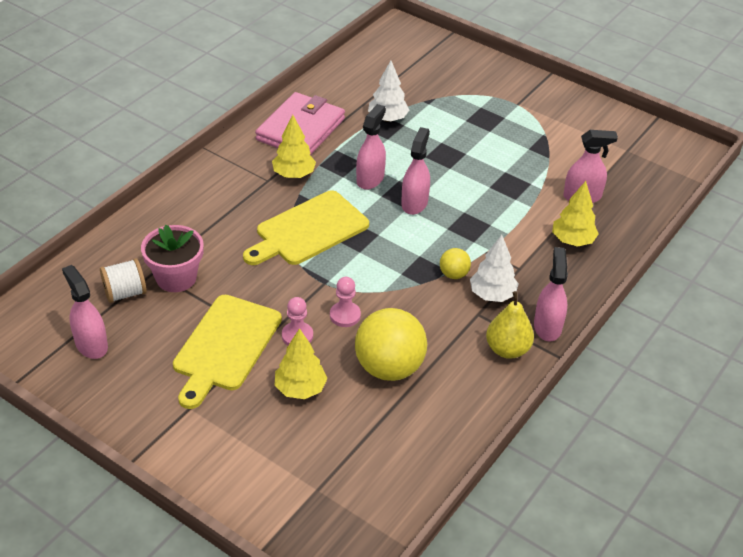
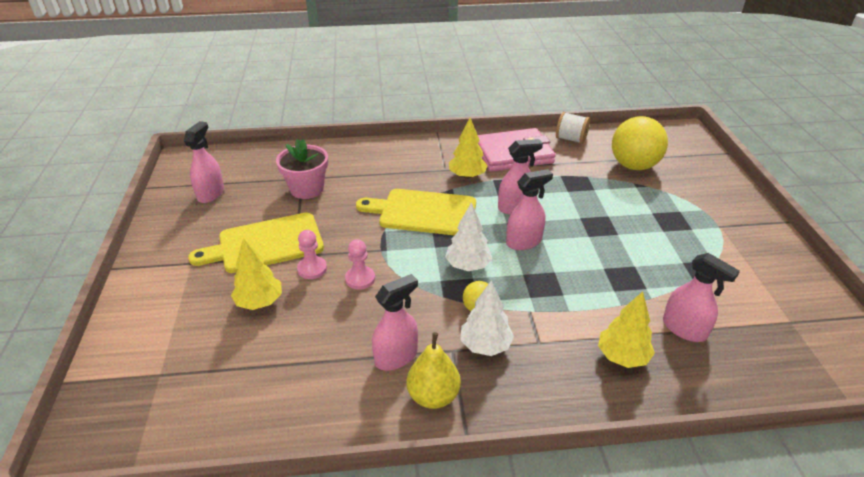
camera: 50 degrees right, 5 degrees down
white spool [100,258,147,303] -> white spool moved to [556,112,590,144]
yellow ball [355,308,427,381] -> yellow ball moved to [612,116,668,170]
white tree [368,61,409,122] -> white tree moved to [445,202,492,271]
pink spray bottle [534,247,568,341] -> pink spray bottle moved to [372,274,418,371]

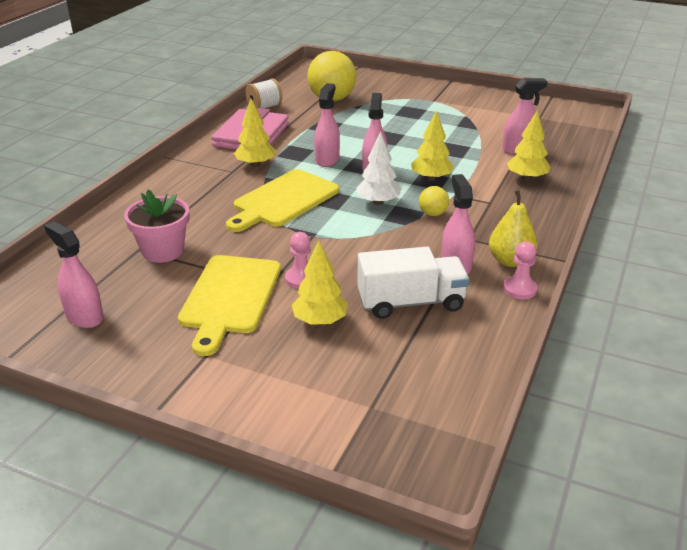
camera: 60 degrees left, 5 degrees down
pink pawn [345,239,375,290] -> pink pawn moved to [503,241,537,299]
white tree [461,280,514,356] -> none
none -> white truck [357,247,469,319]
none -> yellow tree [411,111,454,181]

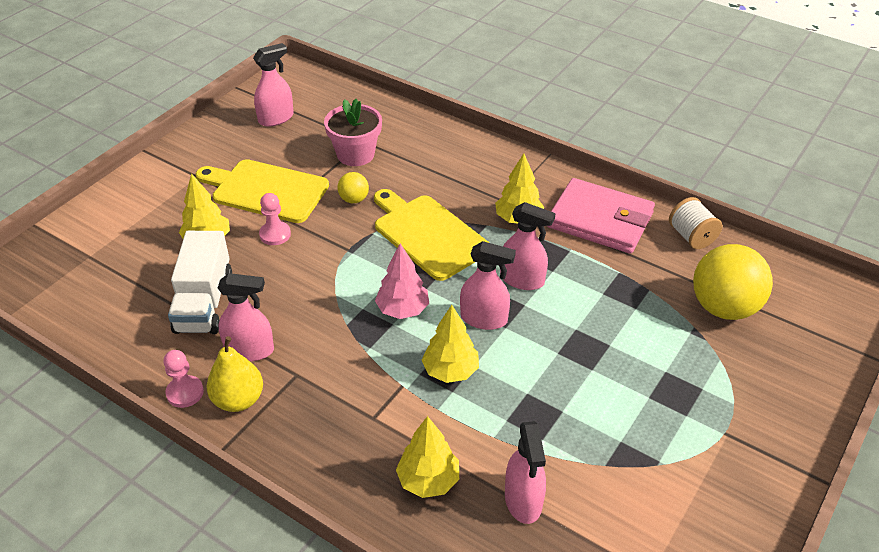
camera: 100 degrees right, 10 degrees up
white tree [356,132,401,205] -> pink tree [375,243,429,319]
yellow ball [419,186,449,216] -> yellow ball moved to [338,172,369,203]

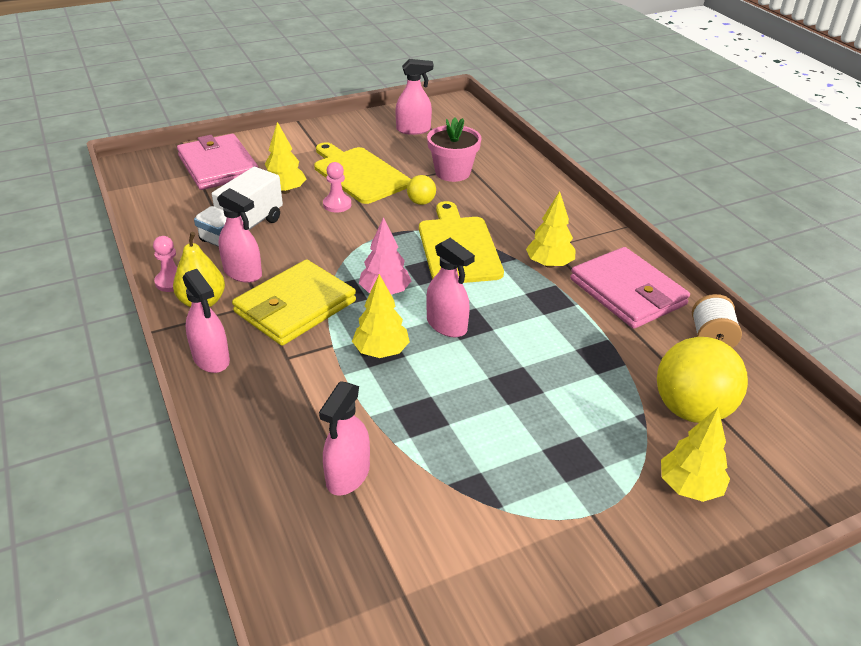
camera: 30 degrees right, 5 degrees down
yellow tree [396,416,459,498] -> yellow tree moved to [661,408,730,502]
pink spray bottle [500,202,556,290] -> pink spray bottle moved to [183,269,230,373]
none -> pink wallet [177,134,258,190]
none -> yellow wallet [232,259,356,346]

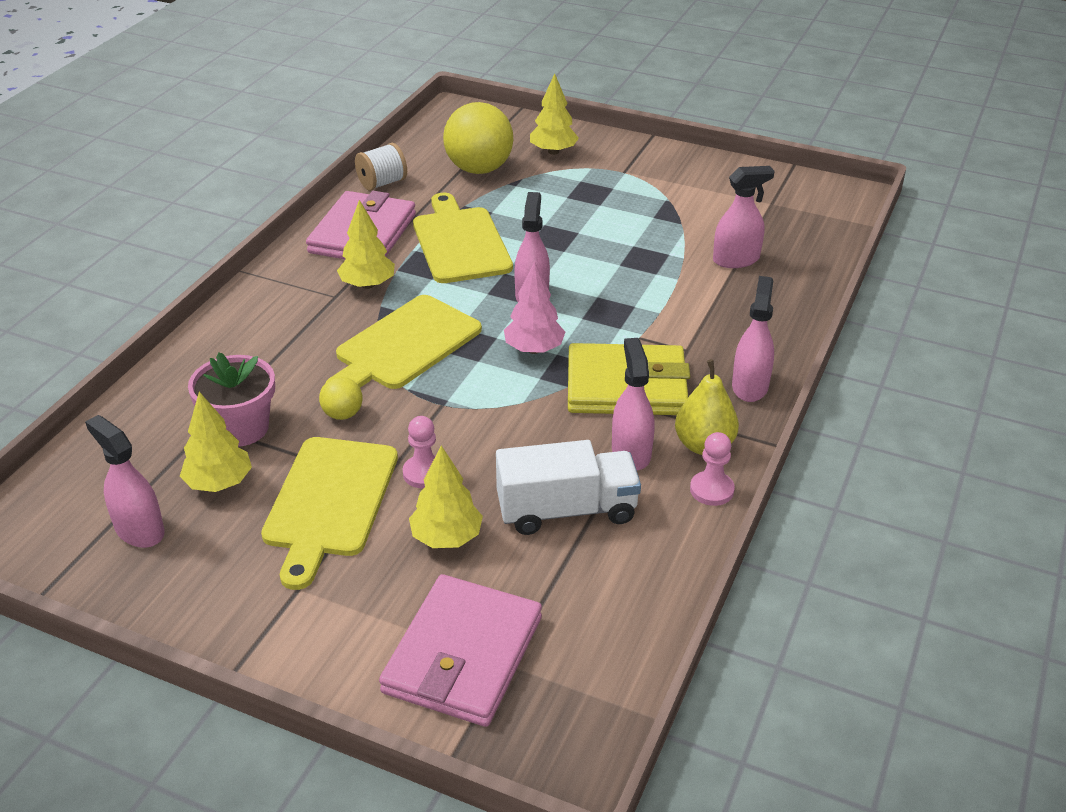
camera: 130 degrees left, 0 degrees up
yellow tree [352,274,410,358] -> yellow tree moved to [180,392,252,492]
none -> yellow cutting board [413,193,513,283]

